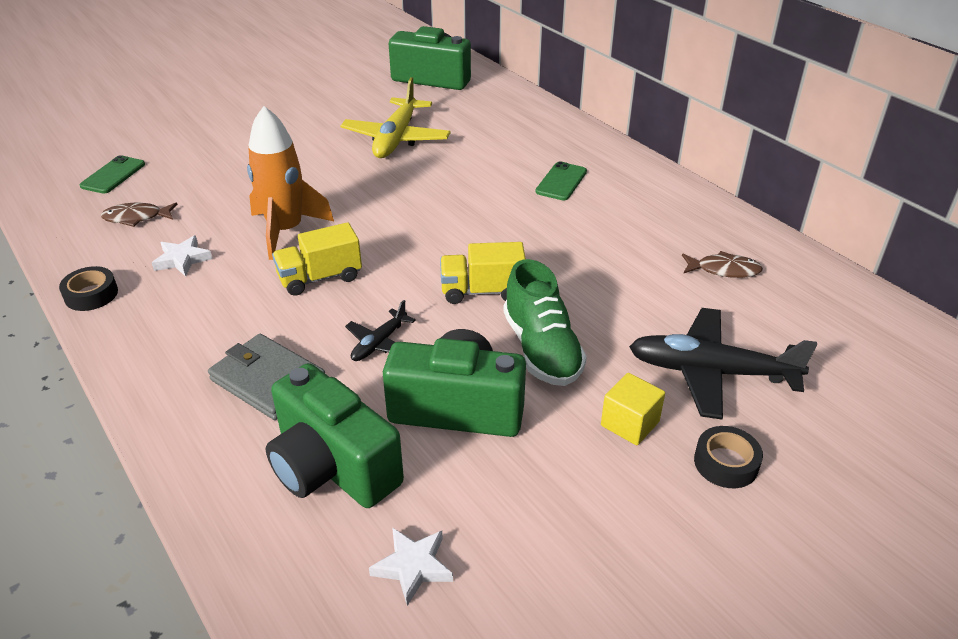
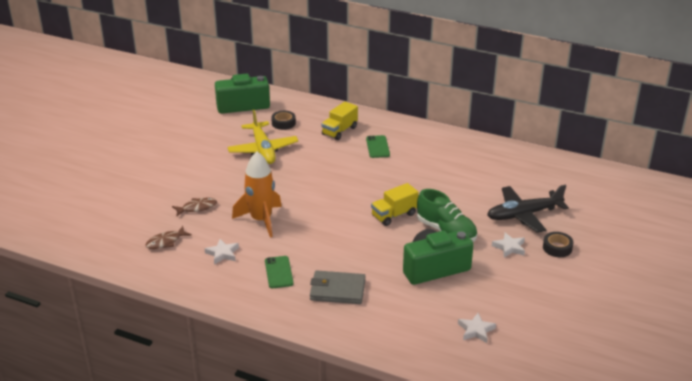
camera: 30 degrees left, 5 degrees down
black tape [59,266,118,311] -> black tape moved to [271,111,296,130]
green phone [80,155,145,194] -> green phone moved to [265,256,294,288]
green camera [266,363,404,508] -> none
yellow truck [272,222,362,296] -> yellow truck moved to [321,101,358,140]
black plane [345,300,416,361] -> none
yellow cube [601,373,665,445] -> white star [492,232,525,258]
brown fish [682,251,763,278] -> brown fish moved to [172,198,217,217]

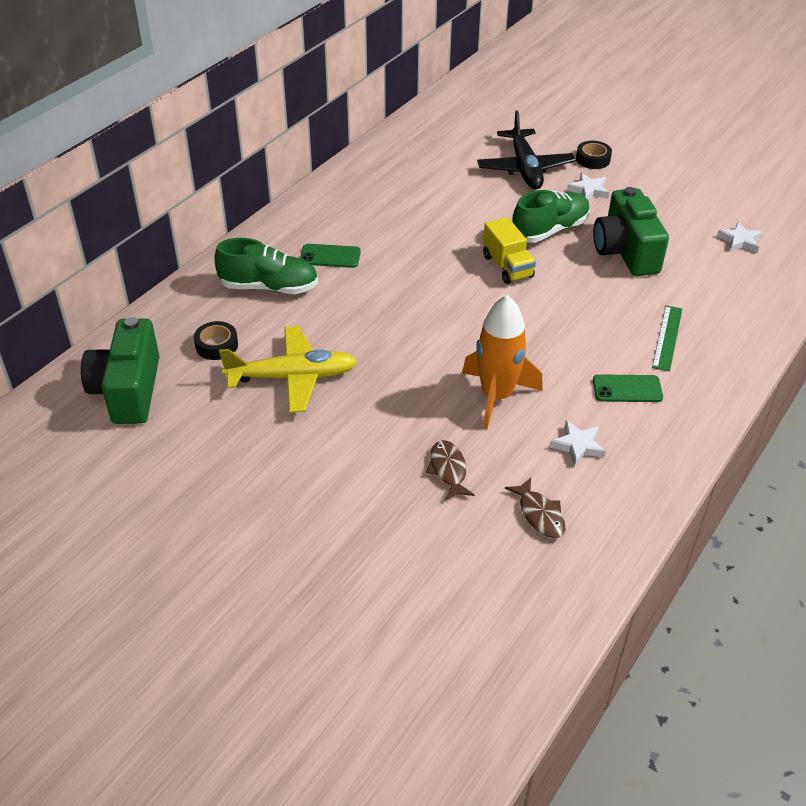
camera: 80 degrees left, 10 degrees up
grey wallet [310,270,366,304] -> green ruler [652,305,683,372]
yellow truck [321,101,358,140] -> green shoe [214,238,318,294]

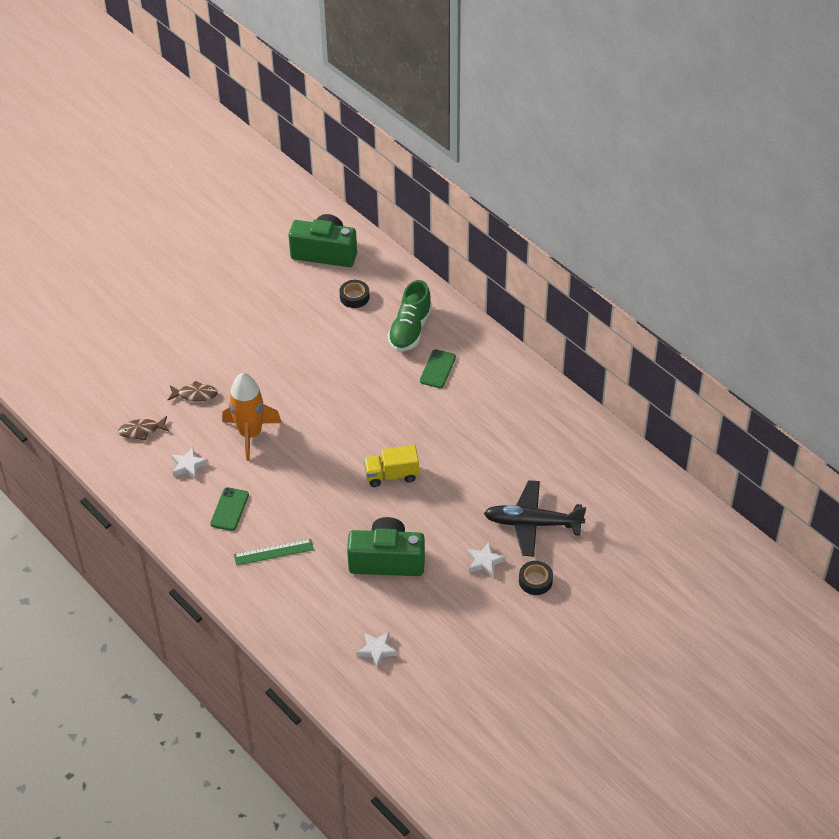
camera: 105 degrees right, 5 degrees up
yellow plane [219,326,357,413] -> none
green shoe [512,190,590,243] -> none
green ruler [652,305,683,372] -> green ruler turned 45 degrees counterclockwise [234,539,314,566]

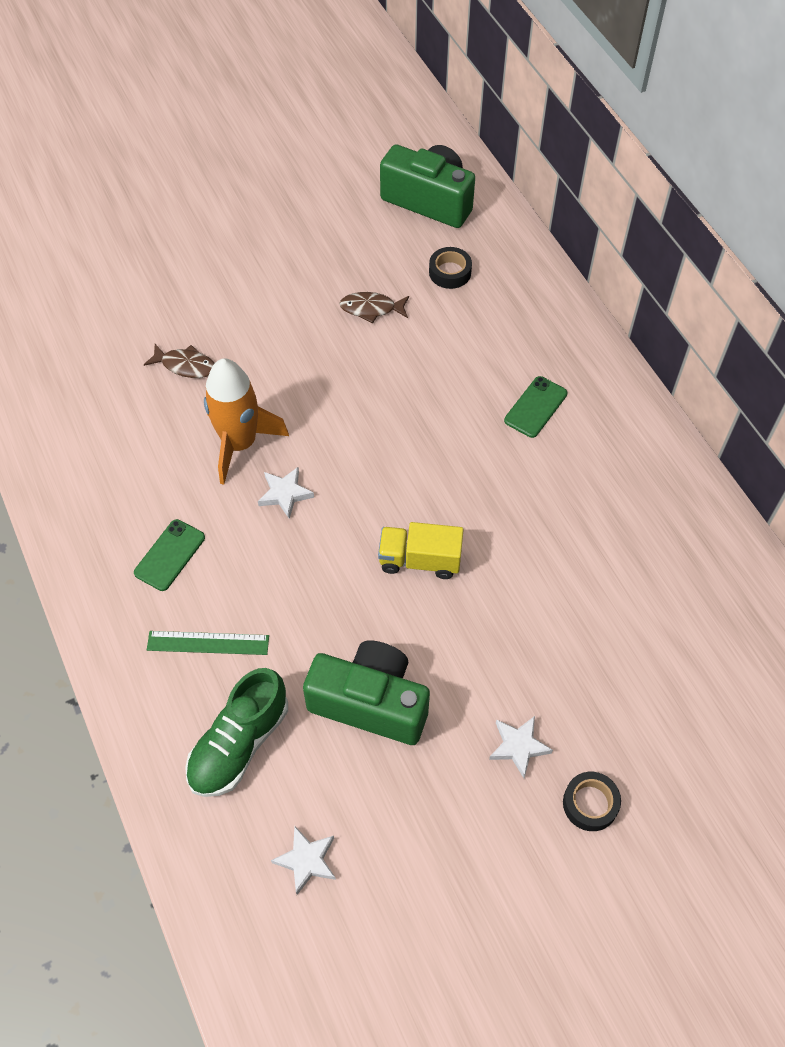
camera: 15 degrees right, 10 degrees up
brown fish [118,416,170,441] -> brown fish moved to [339,292,409,323]
white star [171,447,209,480] -> white star moved to [258,467,314,519]
green shoe [388,280,432,351] -> green shoe moved to [185,668,288,797]
black plane [484,480,586,557] -> none

